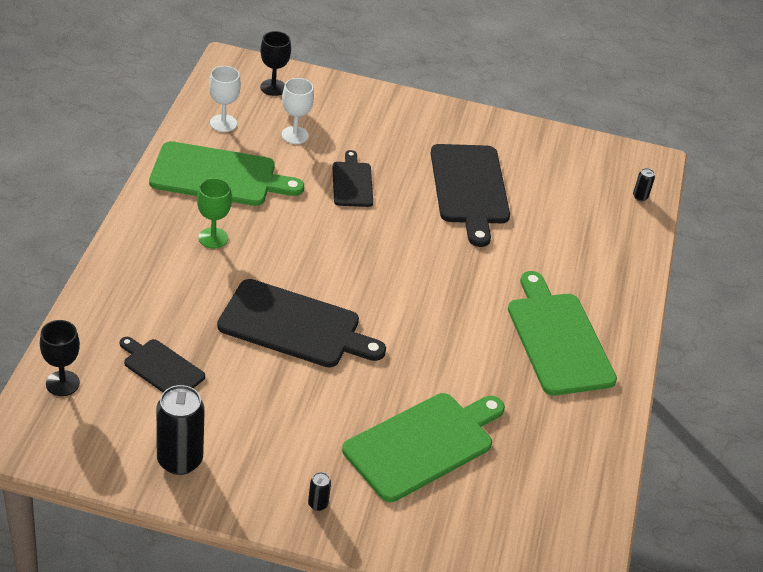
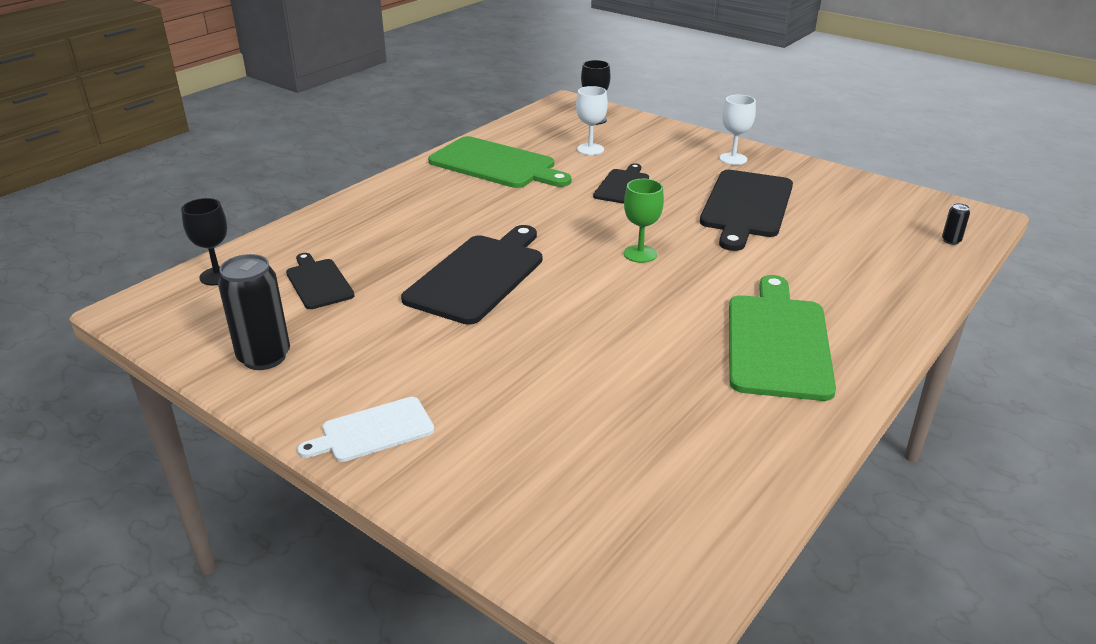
camera: 30 degrees right, 10 degrees down
green goblet [197,178,232,248] -> green goblet moved to [624,179,664,263]
white goblet [209,66,241,132] -> white goblet moved to [719,95,756,165]
black cutting board [217,279,386,367] -> black cutting board turned 105 degrees counterclockwise [401,225,542,325]
black can [308,472,331,511] -> white cutting board [297,397,434,462]
green cutting board [342,393,505,502] -> none

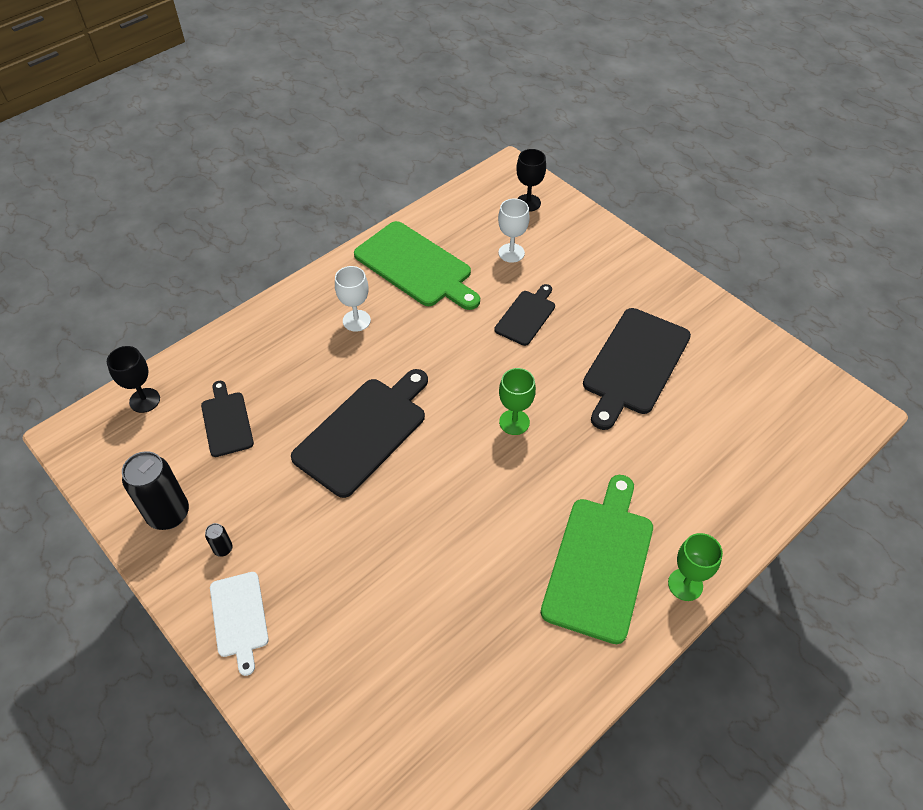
camera: 10 degrees right, 20 degrees up
white cutting board [297,397,434,462] -> white cutting board turned 90 degrees counterclockwise [210,572,269,676]
white goblet [719,95,756,165] -> white goblet moved to [335,266,371,332]
black can [942,203,970,245] -> black can moved to [205,523,233,557]
none -> green goblet [668,533,723,601]

